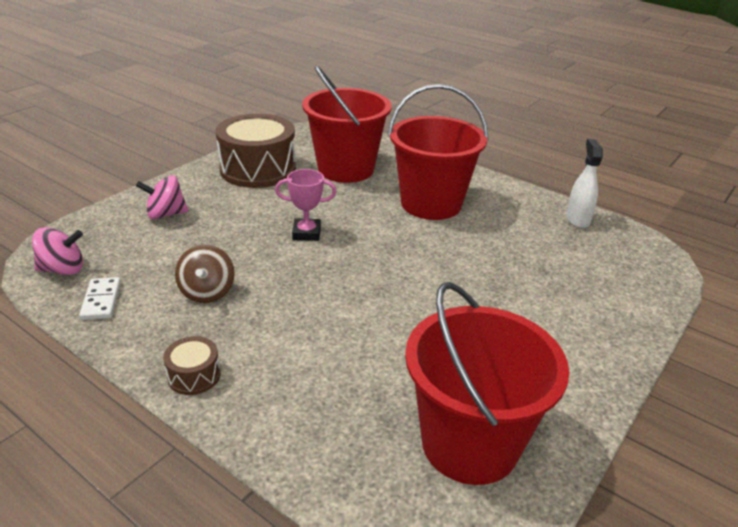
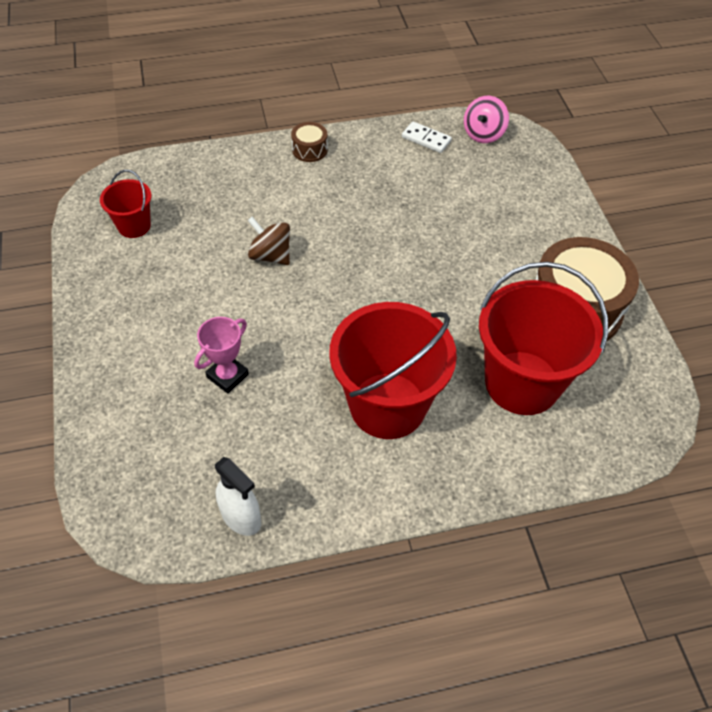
camera: 130 degrees right, 20 degrees up
pink spinning top [136,175,189,219] -> none
brown spinning top [175,244,235,303] -> brown spinning top moved to [247,217,290,265]
pink trophy [275,169,337,241] -> pink trophy moved to [194,317,249,394]
red bucket [405,282,569,485] -> red bucket [100,170,152,238], size x0.49

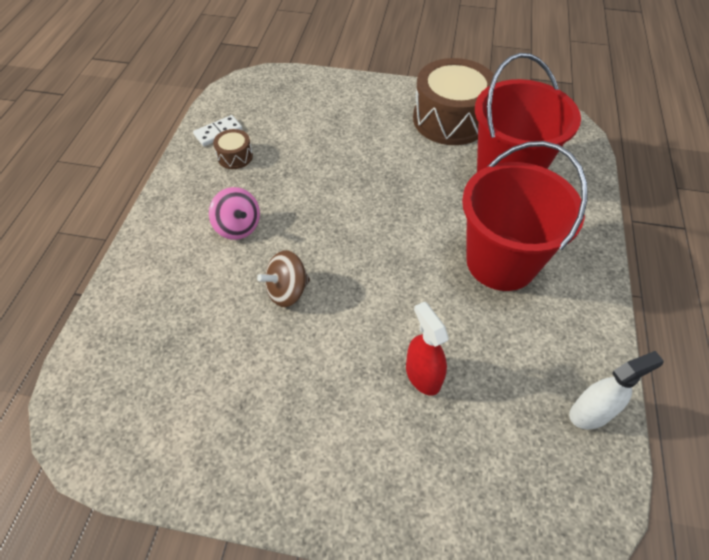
camera: 65 degrees left, 0 degrees up
red bucket [100,170,152,238] -> none
pink trophy [194,317,249,394] -> red spray bottle [406,301,449,395]
brown drum [291,122,328,162] -> brown drum moved to [213,129,253,169]
pink spinning top [464,96,509,143] -> pink spinning top moved to [209,187,260,240]

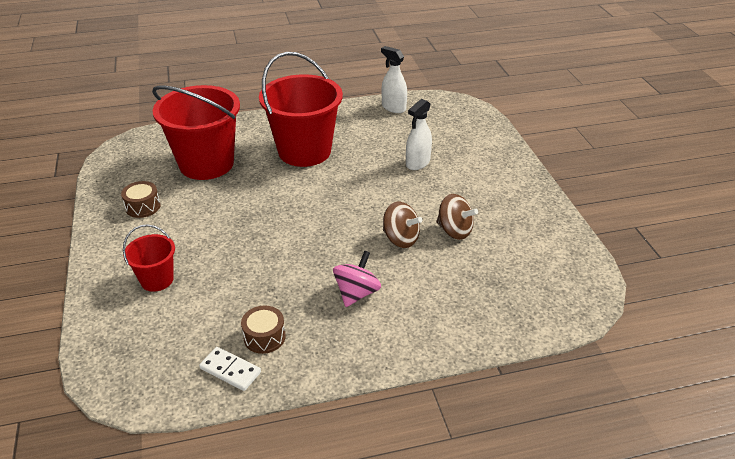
camera: 115 degrees left, 15 degrees down
red spray bottle [406,301,449,395] -> white spray bottle [406,99,432,170]
brown drum [413,58,498,145] -> brown drum [121,181,160,218], size x0.44
none -> red bucket [123,224,175,292]
none -> brown spinning top [436,194,478,240]

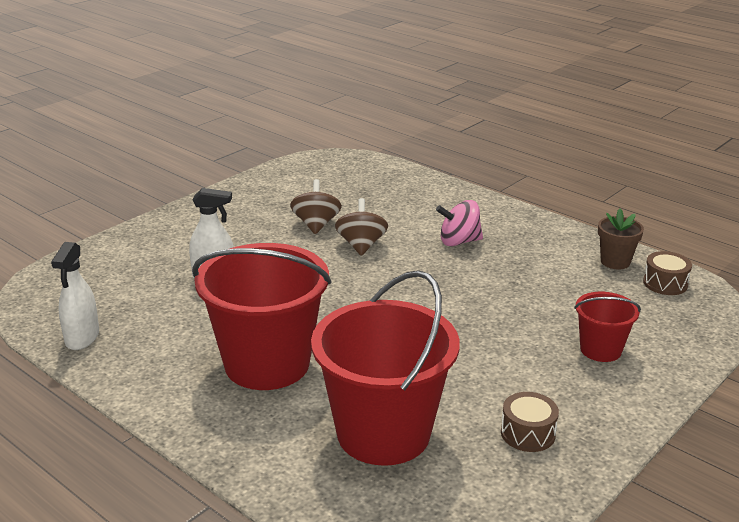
camera: 125 degrees left, 10 degrees down
white domino [199,347,261,391] -> brown flower pot [598,208,644,269]
brown drum [241,305,286,354] -> brown drum moved to [643,251,692,295]

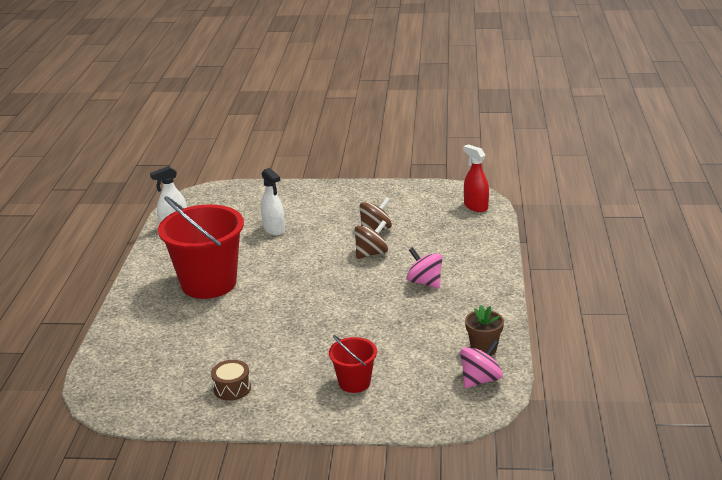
camera: 55 degrees right, 0 degrees up
red bucket [311,270,460,466] -> none
brown drum [643,251,692,295] -> pink spinning top [460,339,503,388]
none -> red spray bottle [463,145,489,212]

